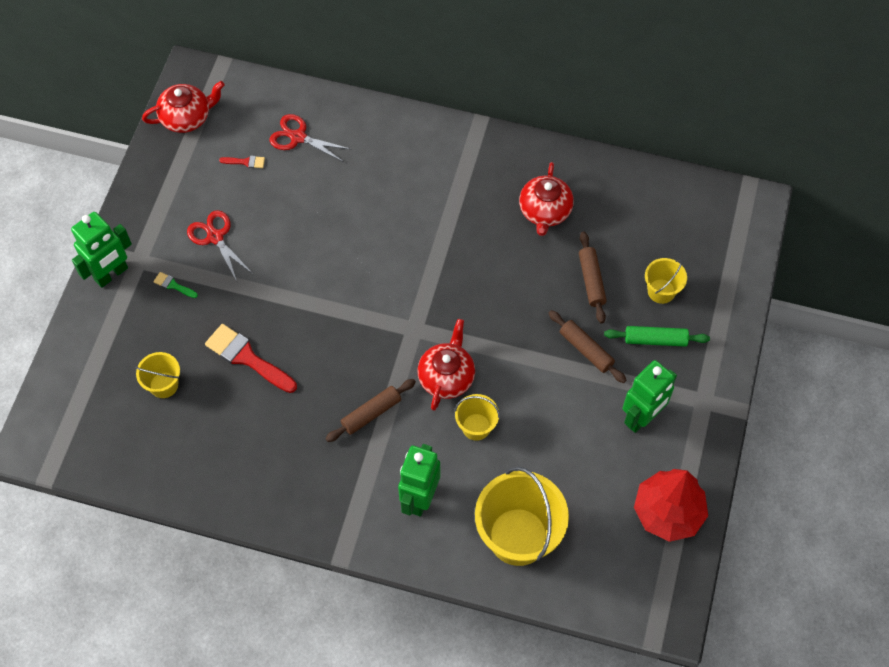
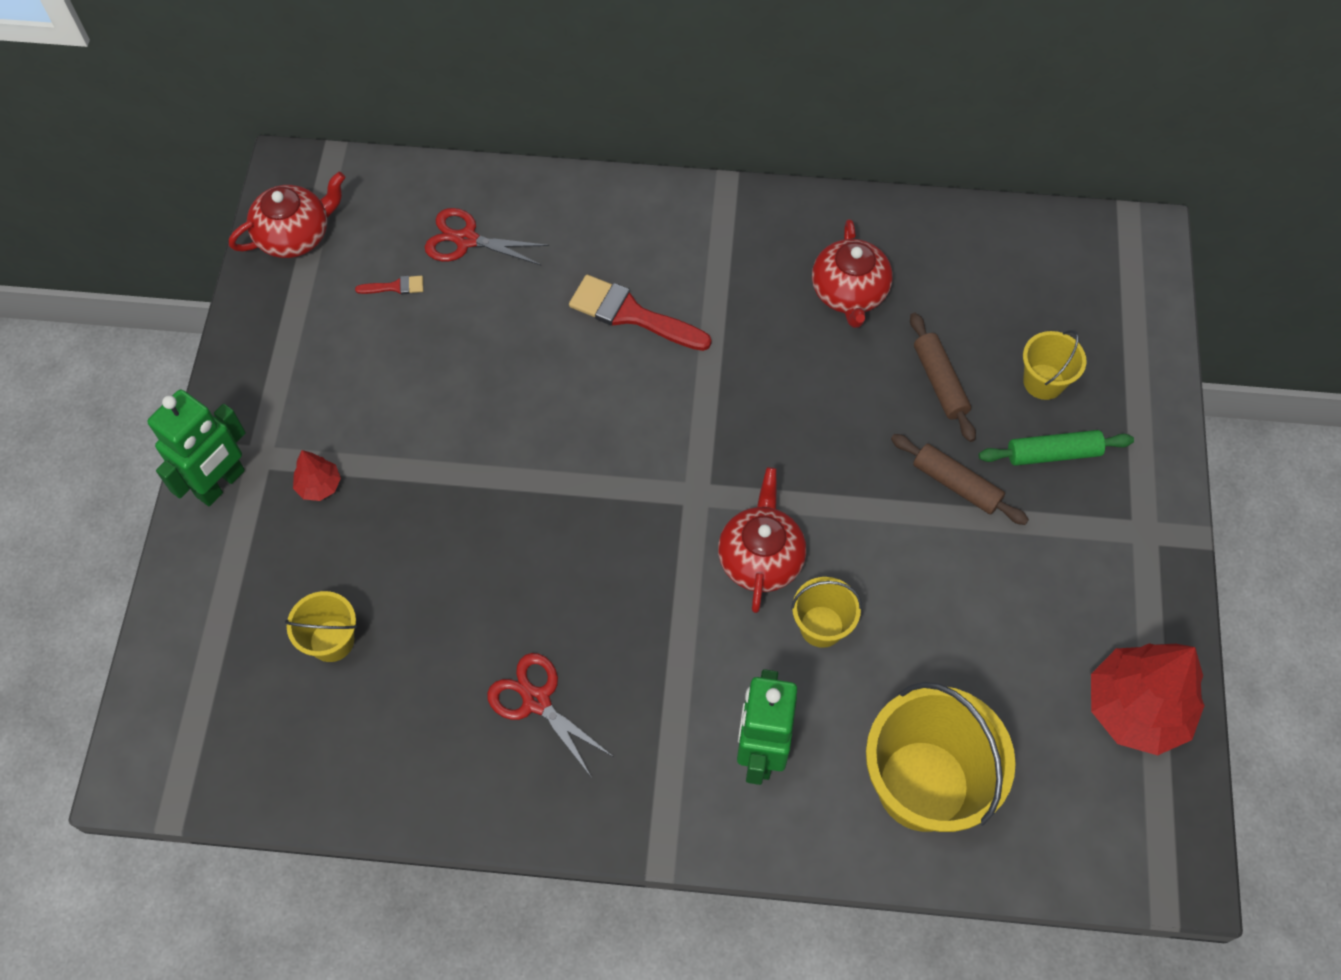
camera: 10 degrees left, 0 degrees up
green brush [153,272,198,298] -> red tree [293,450,341,501]
red scissors [187,210,253,282] -> red scissors moved to [487,653,614,778]
red brush [205,324,297,393] -> red brush moved to [569,275,712,351]
brown rolling pin [325,379,416,442] -> none
green robot [623,360,677,433] -> none

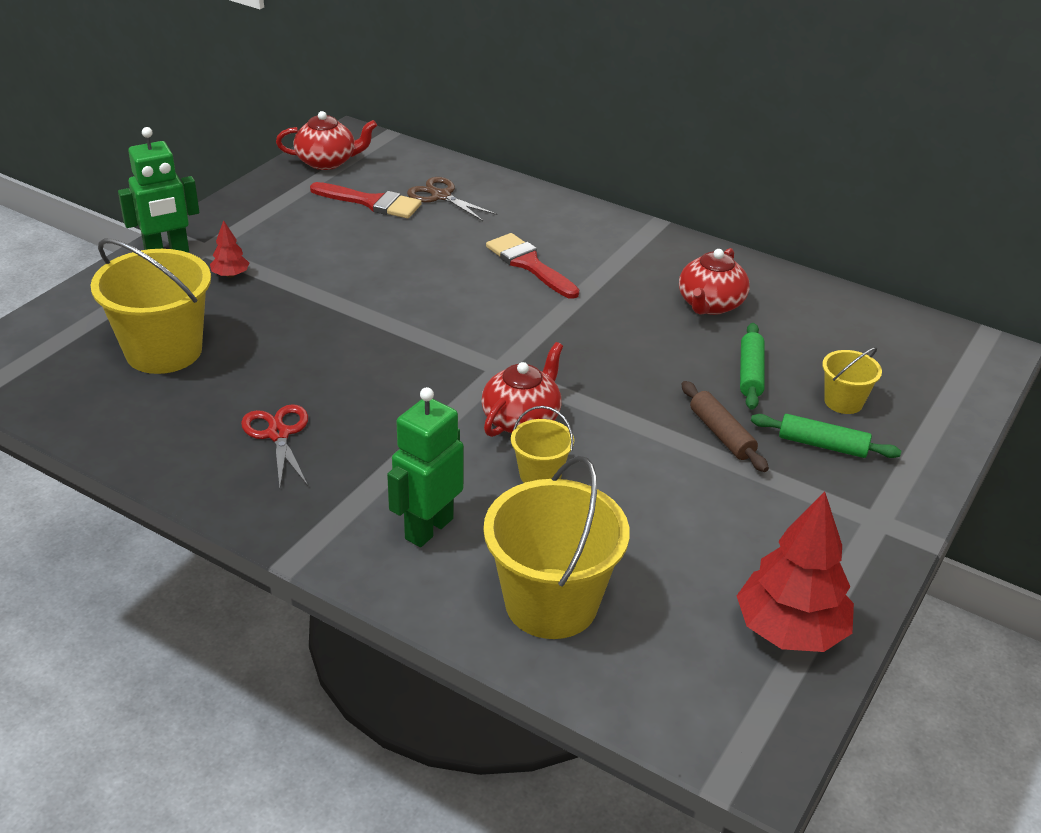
camera: 25 degrees right, 25 degrees down
yellow bucket [285,591,357,662] -> yellow bucket [90,238,211,374], size x1.99
red brush [355,276,423,294] -> red brush [310,182,422,219], size x2.16
red scissors [425,208,549,266] -> brown scissors [407,177,497,221]
brown rolling pin [910,313,976,442] -> green rolling pin [740,323,765,410]

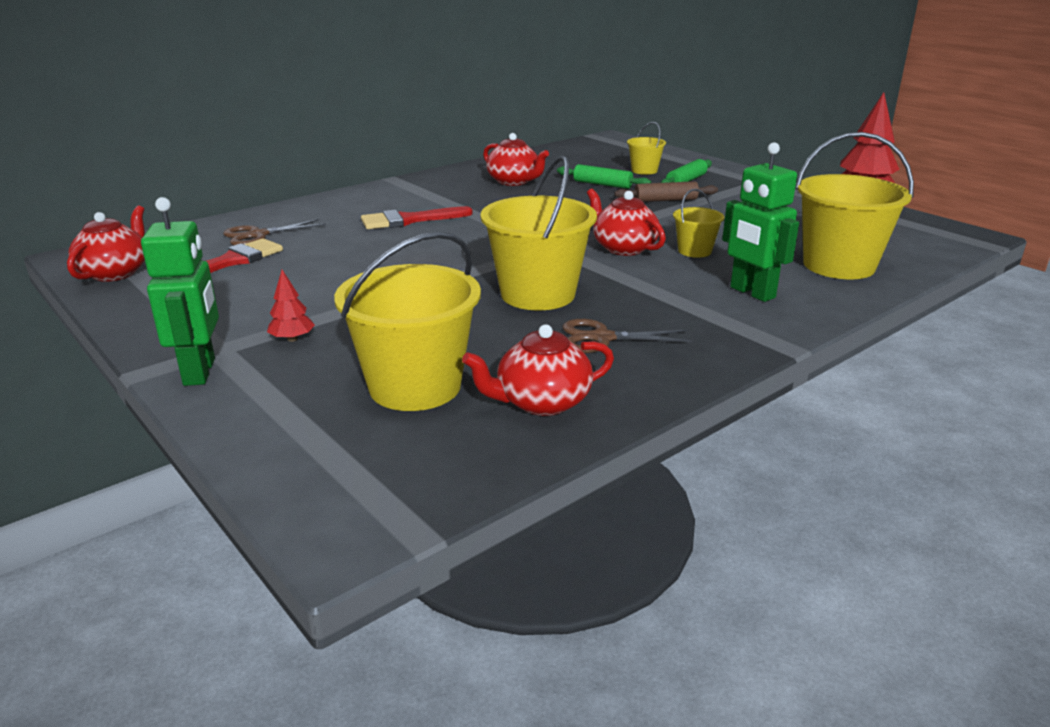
camera: 70 degrees left, 10 degrees down
red scissors [241,404,308,488] -> brown scissors [563,319,693,353]
none -> red teapot [462,324,614,416]
none -> yellow bucket [481,155,597,310]

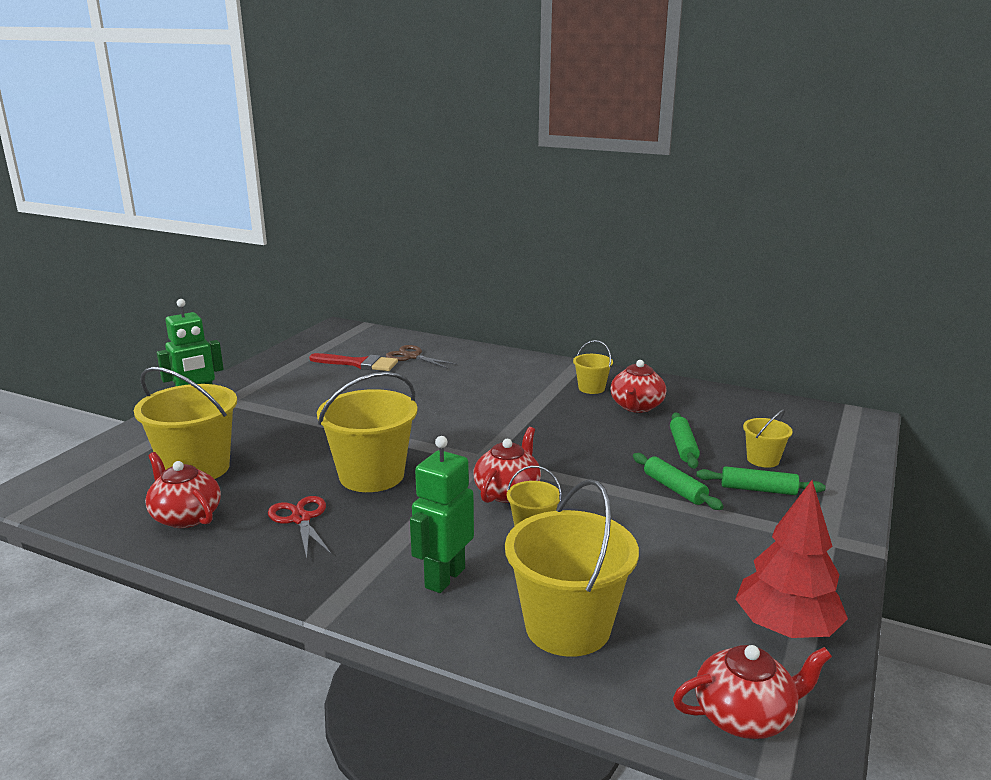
camera: 65 degrees right, 5 degrees down
red teapot [67,205,145,282] -> red teapot moved to [673,645,832,739]
red tree [267,270,315,342] -> none
red brush [361,206,473,229] -> none
brown scissors [563,319,693,353] -> red scissors [268,496,332,558]
brown rolling pin [615,181,718,202] -> green rolling pin [633,453,724,510]
none -> yellow bucket [573,340,613,394]

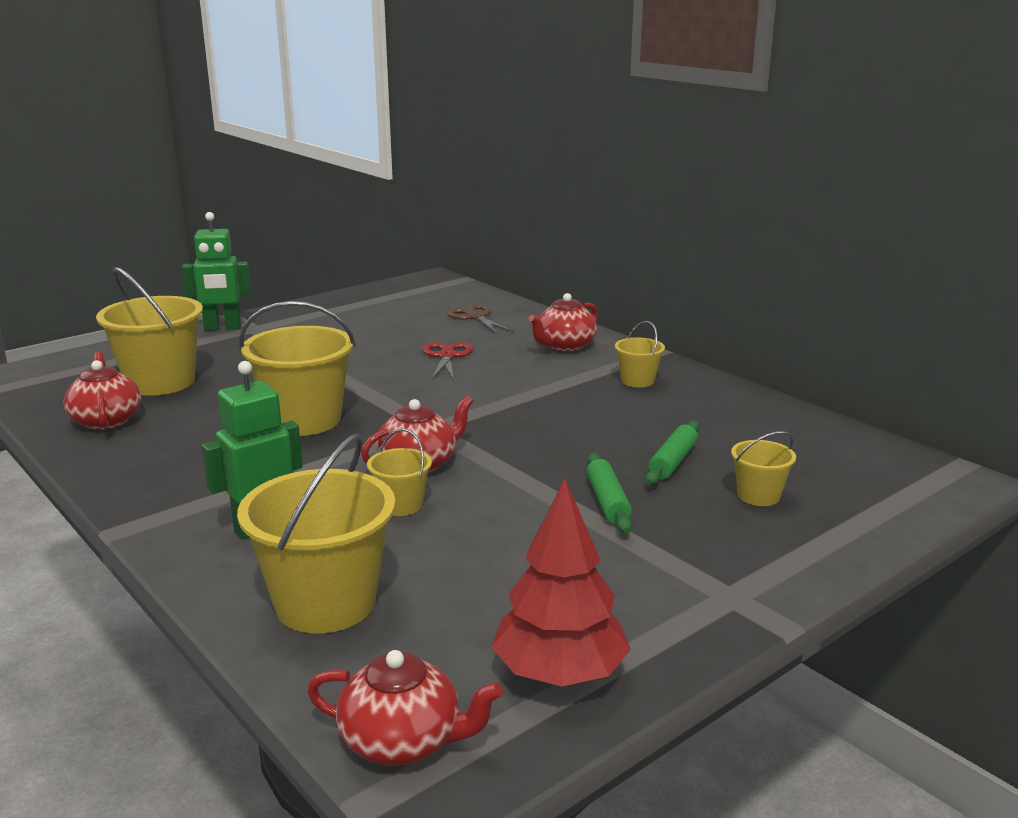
camera: 25 degrees right, 0 degrees up
red scissors [268,496,332,558] -> red scissors moved to [422,342,473,380]
red brush [309,353,398,371] -> none
red teapot [610,360,666,413] -> red teapot moved to [529,293,598,352]
green rolling pin [696,466,825,495] -> none

